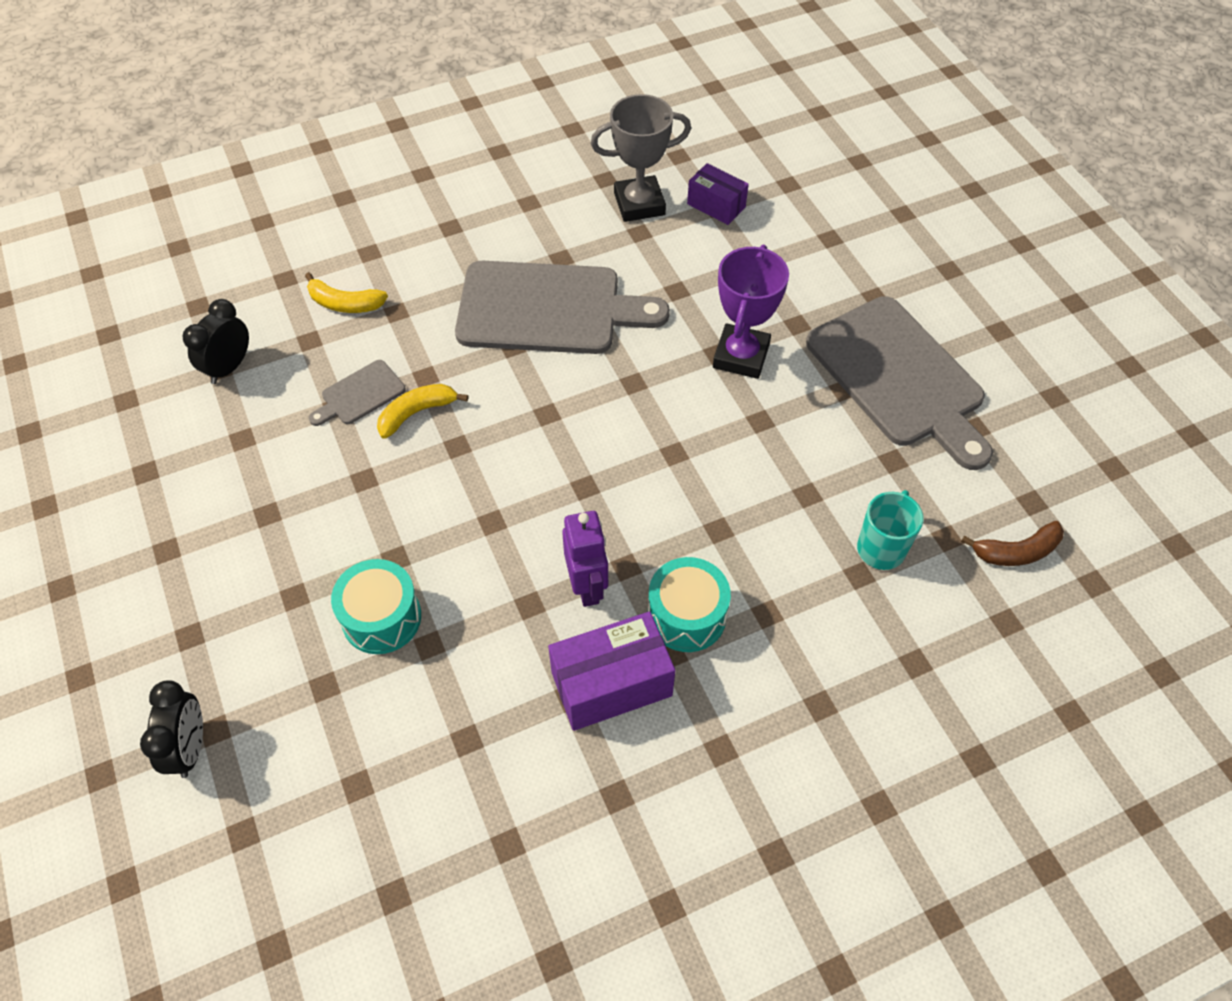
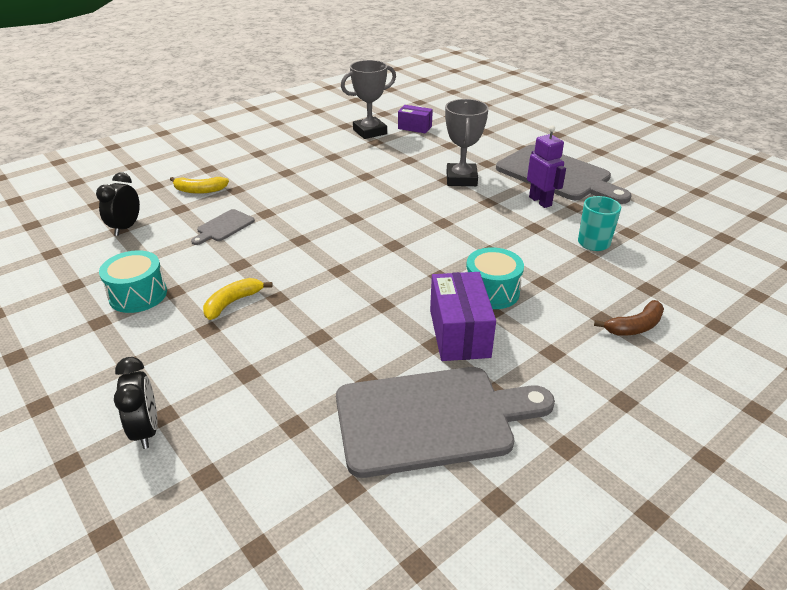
camera: 15 degrees left, 20 degrees down
turquoise drum [331,559,421,654] -> turquoise drum moved to [99,250,167,313]
yellow banana [377,384,469,439] -> yellow banana moved to [203,278,273,320]
grey cutting board [455,261,670,354] -> grey cutting board moved to [336,367,555,478]
purple box [548,611,675,731] -> purple box turned 60 degrees counterclockwise [430,272,496,361]
purple robot [562,511,608,607] -> purple robot moved to [527,125,566,208]
purple trophy [713,245,789,379] -> grey trophy [445,99,489,186]
brown banana [961,521,1064,566] -> brown banana moved to [594,300,664,336]

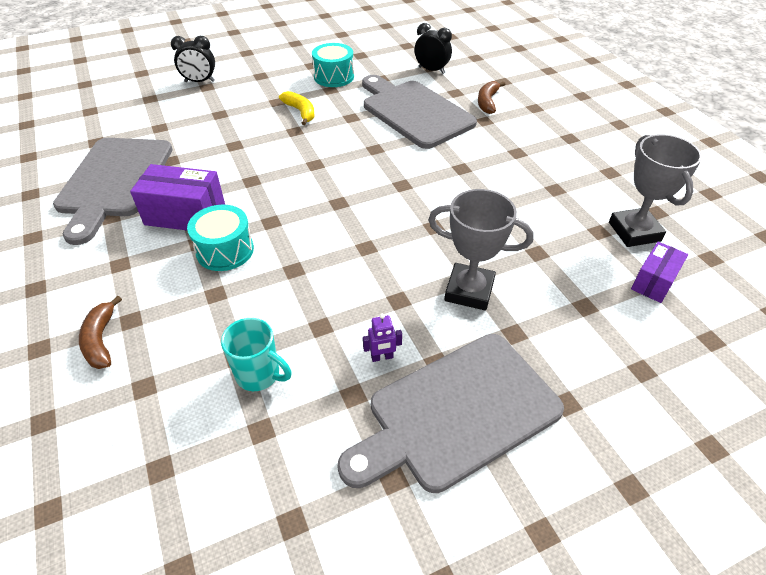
camera: 105 degrees right, 10 degrees up
yellow banana [170,177,229,194] -> brown banana [478,81,505,114]
grey cutting board [191,209,255,245] -> grey cutting board [362,75,477,149], size x2.26
purple robot [527,125,566,208] -> purple robot [363,314,402,362], size x0.57

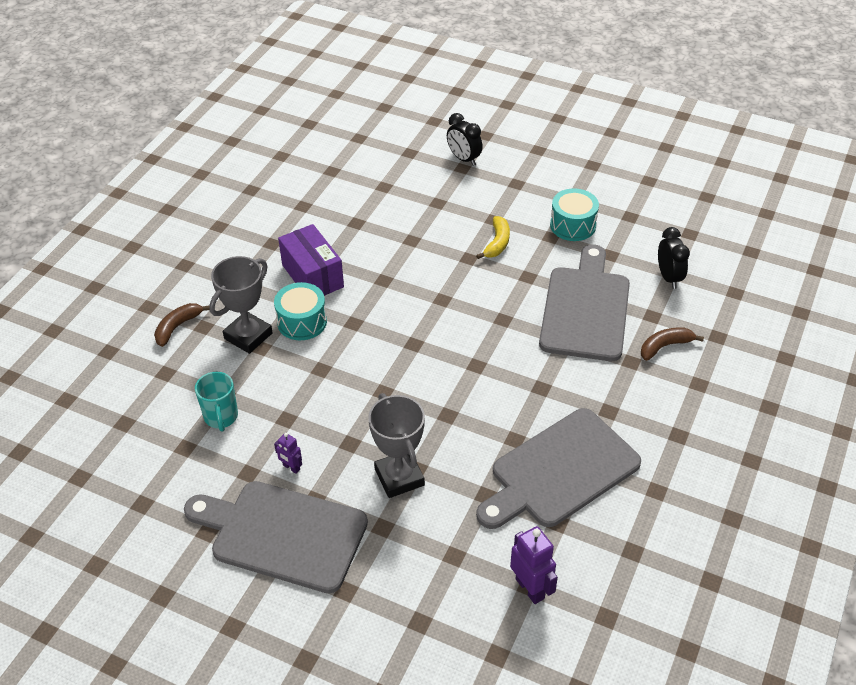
camera: 50 degrees right, 0 degrees up
grey cutting board [53,138,172,245] -> grey cutting board moved to [476,408,641,529]
grey trophy [609,134,702,247] -> grey trophy moved to [209,256,273,354]
purple box [631,242,688,303] -> purple robot [510,526,558,604]

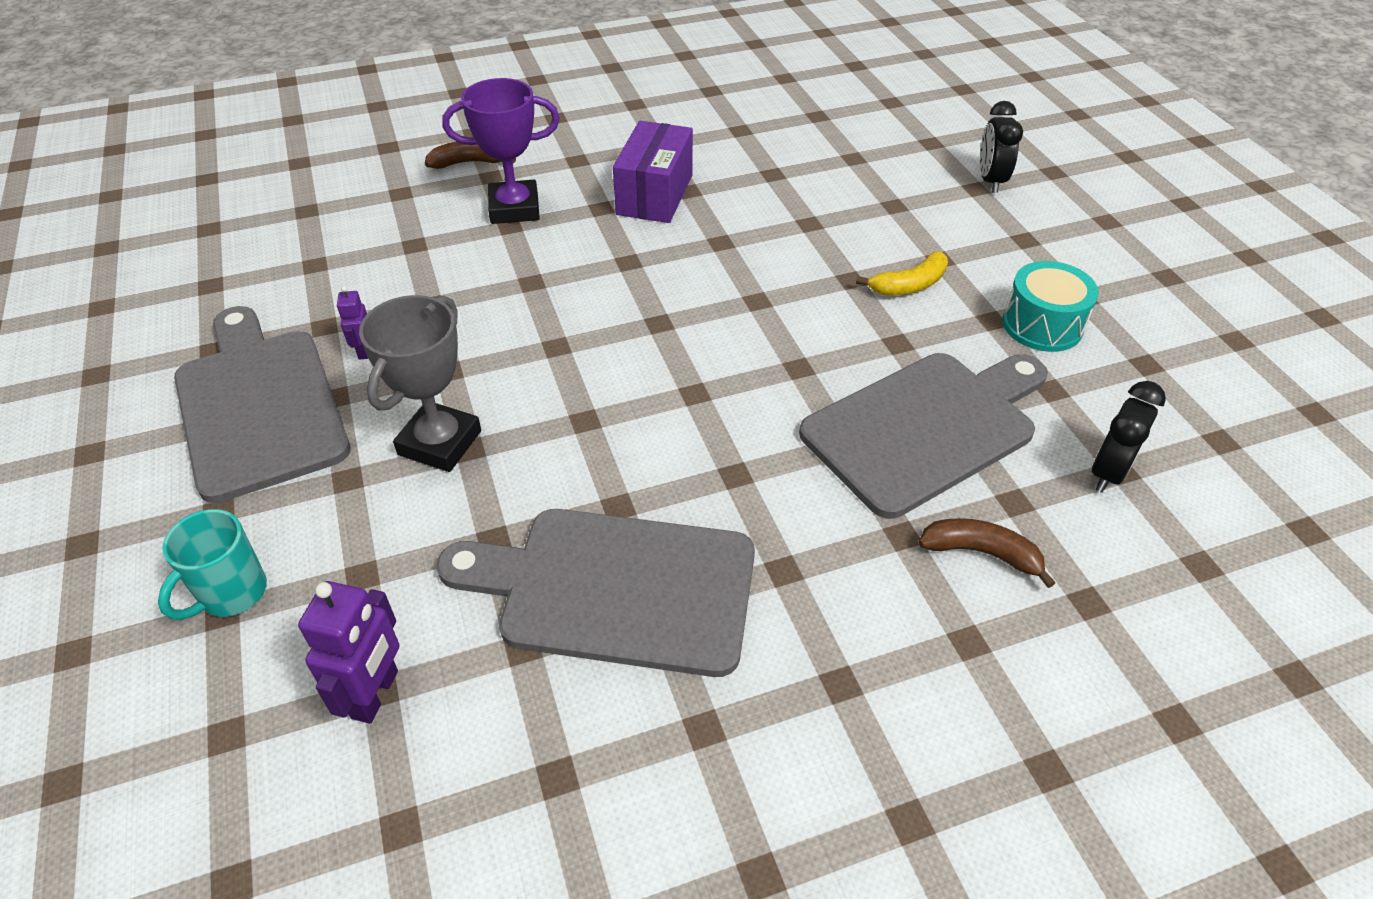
camera: 45 degrees right, 0 degrees up
turquoise mug [195,372,238,431] -> turquoise mug moved to [158,509,267,620]
grey trophy [209,256,273,354] -> purple trophy [442,78,560,224]
turquoise drum [274,282,327,340] -> none

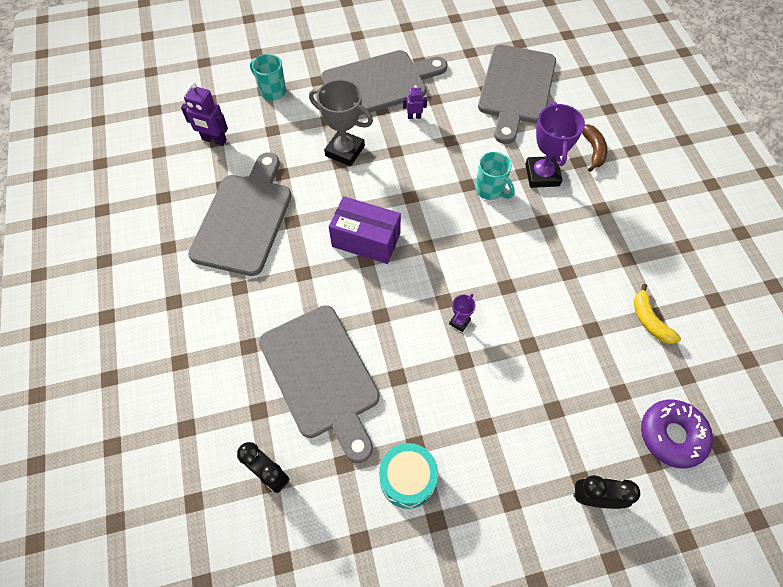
camera: 95 degrees right, 15 degrees up
purple box [613,121,693,223] -> purple box moved to [329,196,401,264]
yellow banana [856,251,948,296] -> yellow banana moved to [634,284,681,344]
brown banana [919,518,1055,588] -> none
none -> purple trophy [449,294,476,332]
none -> turquoise mug [476,152,515,200]
none -> grey cutting board [478,45,556,144]
none -> purple donut [641,400,713,468]

